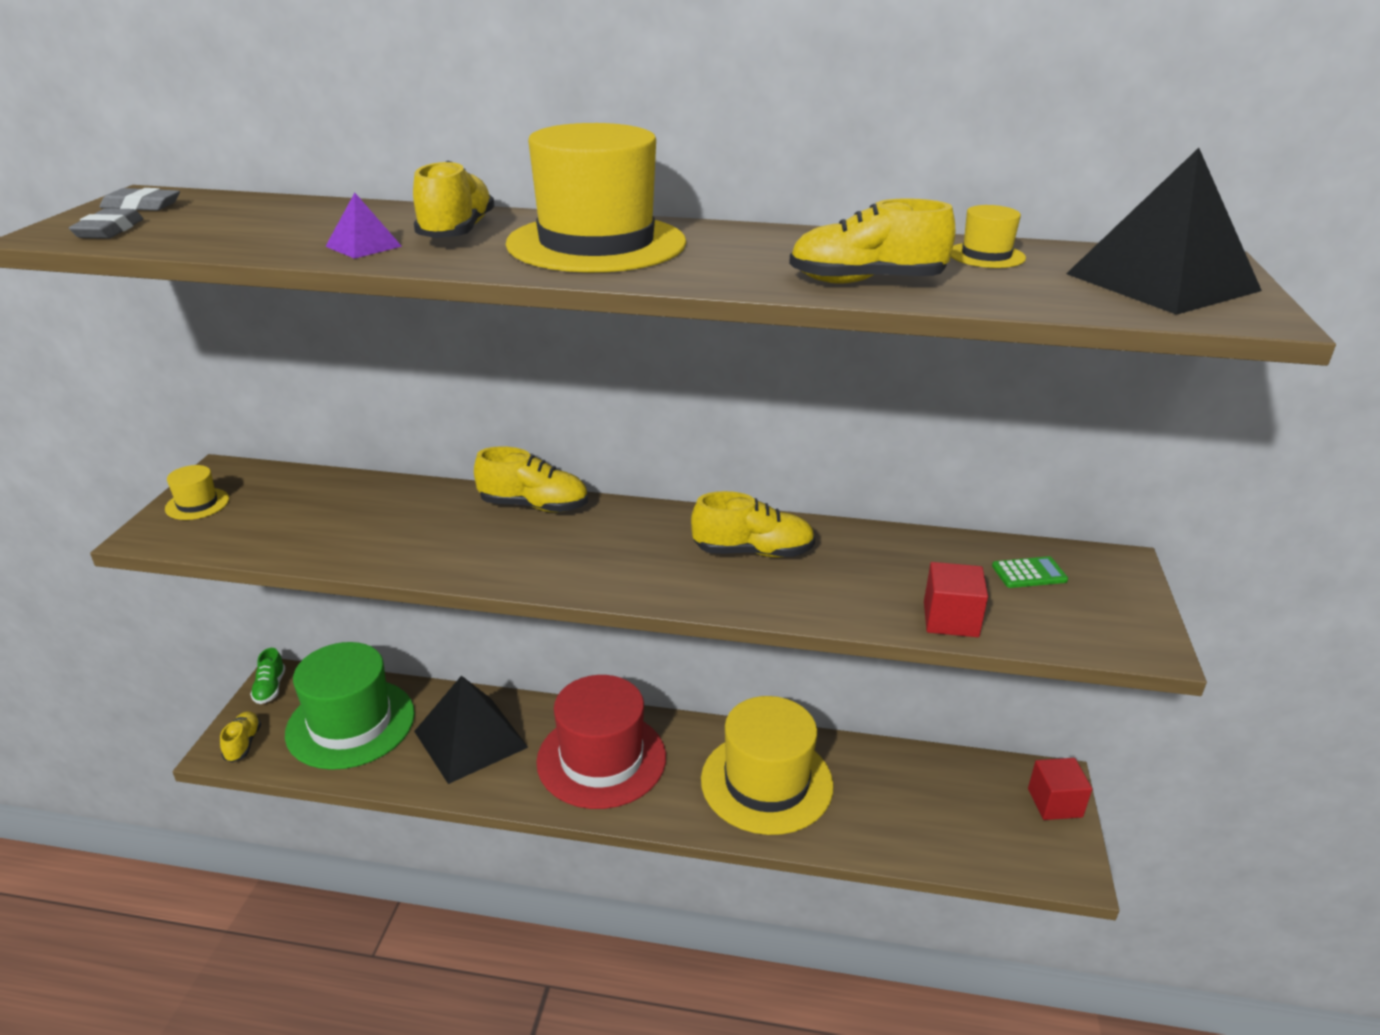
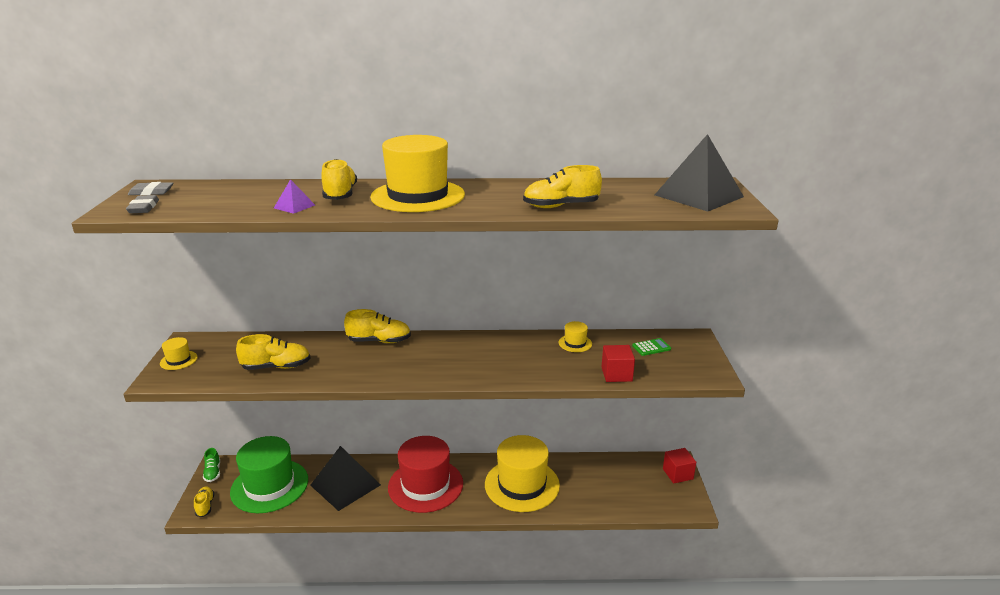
camera: 10 degrees left, 5 degrees down
yellow shoe [691,491,815,558] -> yellow shoe moved to [236,334,311,370]
yellow hat [951,205,1026,268] -> yellow hat moved to [559,321,592,352]

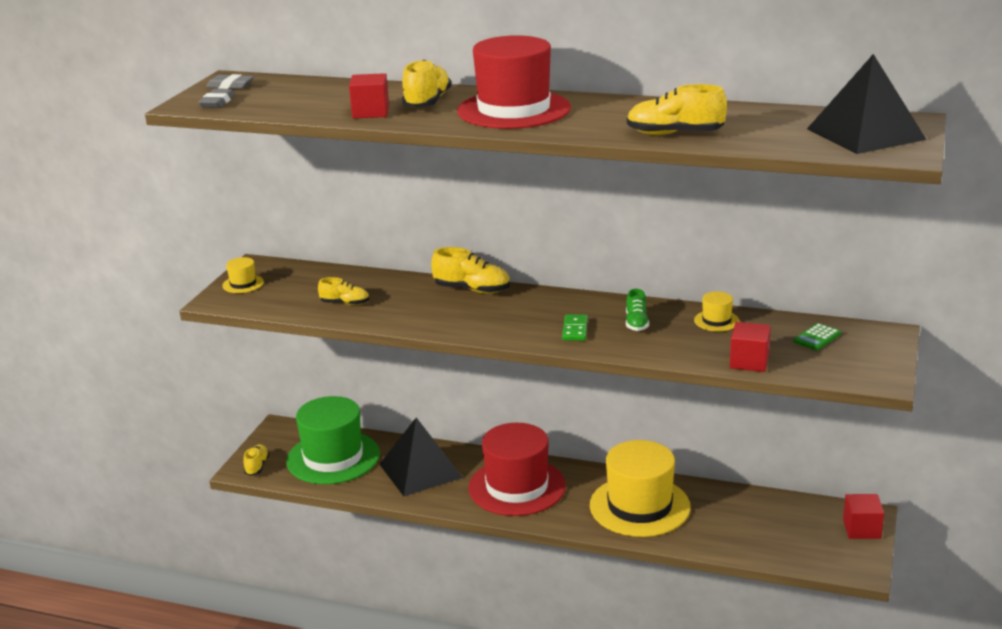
camera: 20 degrees right, 0 degrees up
green shoe [203,448,220,482] -> green shoe moved to [626,289,649,331]
yellow shoe [236,334,311,370] -> yellow shoe [318,277,369,305], size x0.63
purple pyramid [274,179,315,214] -> red cube [349,73,389,118]
yellow hat [370,135,465,212] -> red hat [457,35,571,129]
green calculator [632,338,671,356] -> green calculator turned 135 degrees clockwise [793,323,841,350]
none -> green domino [562,314,588,341]

